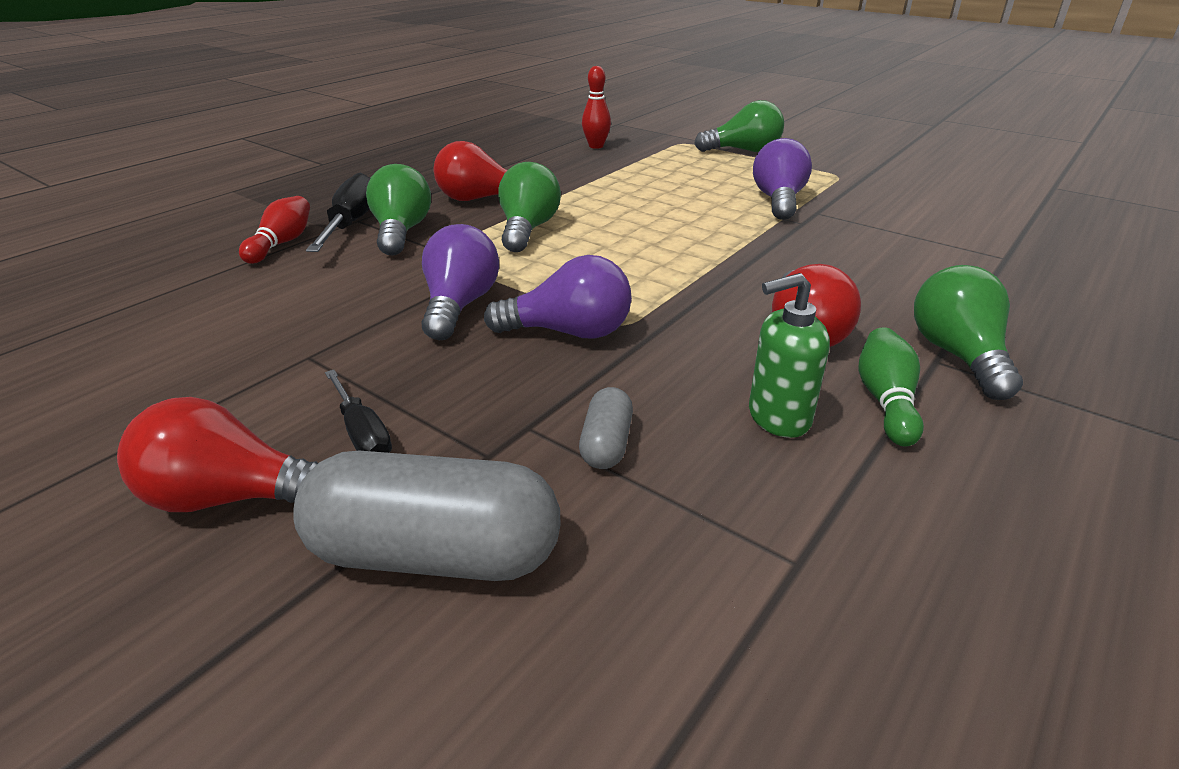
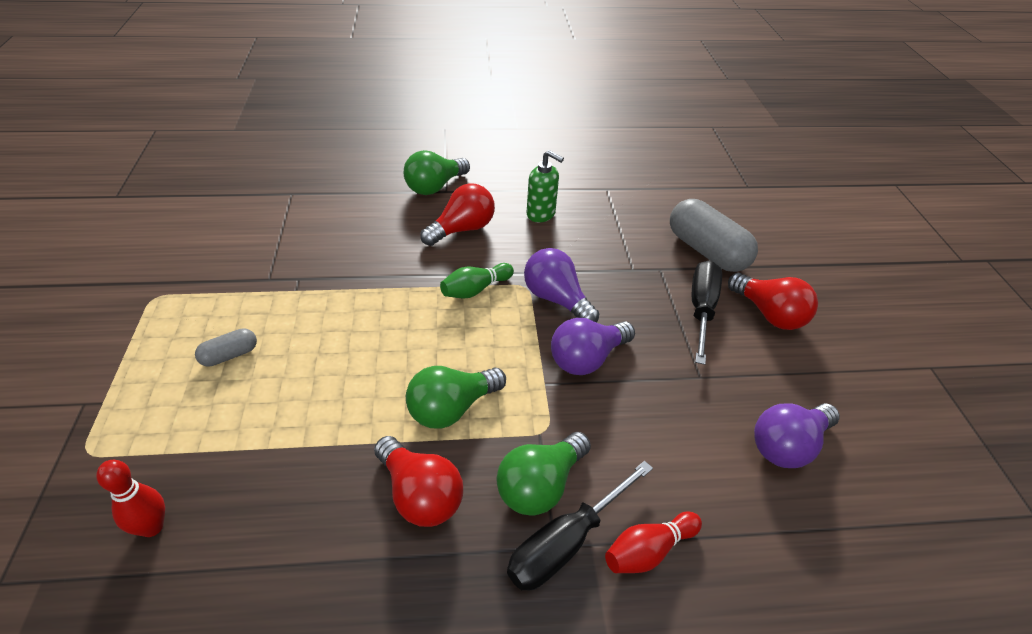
camera: 135 degrees left, 10 degrees up
black screwdriver [325,370,392,453] -> black screwdriver [692,260,722,365], size x1.67
grey capsule [579,387,633,469] -> grey capsule moved to [195,328,257,367]
green light bulb [694,100,784,152] -> none
purple light bulb [753,138,812,220] -> purple light bulb moved to [754,403,840,468]
green bowling pin [859,327,924,447] -> green bowling pin moved to [440,263,514,298]

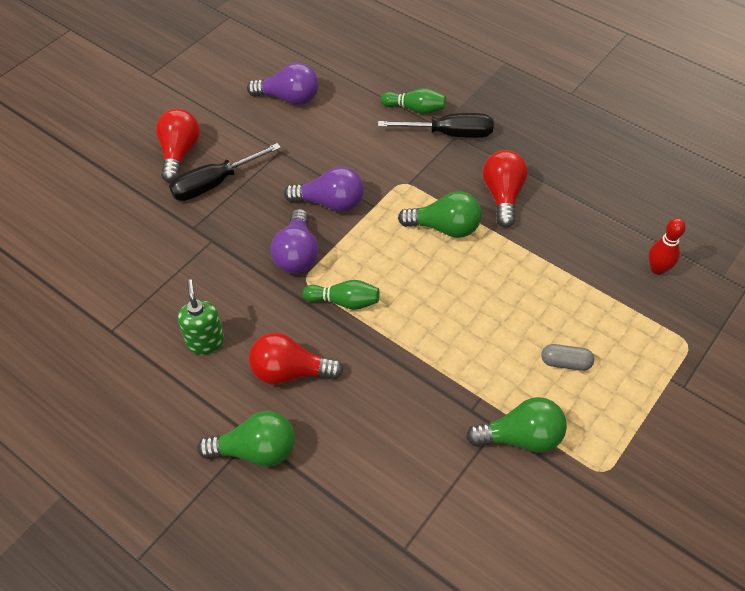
camera: 135 degrees left, 10 degrees up
green light bulb [497,432,591,515] -> green light bulb moved to [466,397,567,453]
red bowling pin [605,511,702,573] -> green bowling pin [381,88,446,114]
grey capsule [670,199,758,272] -> none

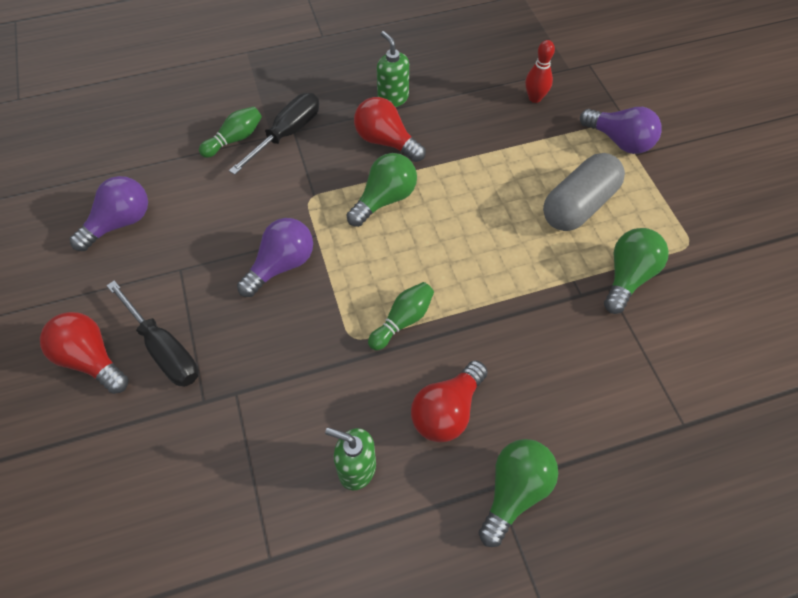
camera: 55 degrees left, 5 degrees up
black screwdriver [169,143,281,201] -> black screwdriver turned 45 degrees counterclockwise [106,280,199,387]
purple light bulb [271,209,319,274] -> purple light bulb moved to [580,107,662,154]
grey capsule [542,344,594,371] -> grey capsule [543,153,625,231], size x2.07
none -> green soap dispenser [377,31,409,107]

